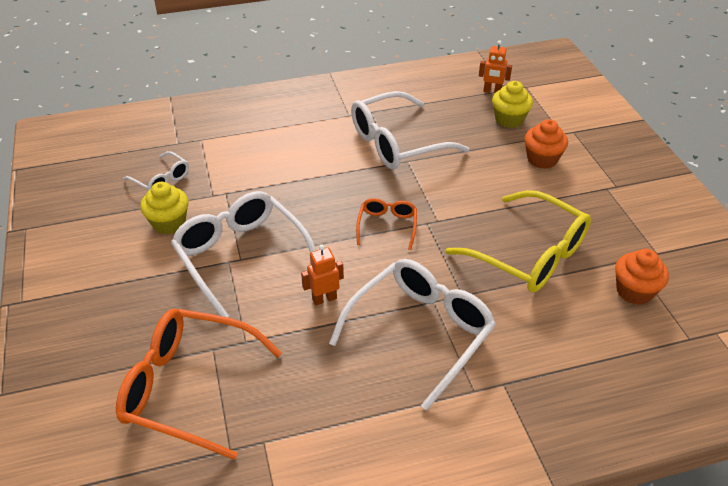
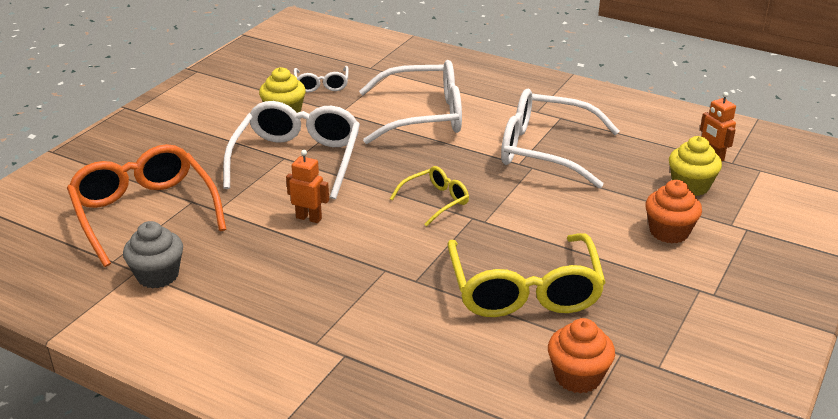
camera: 45 degrees right, 10 degrees down
white glasses [329,259,496,410] -> white glasses moved to [359,60,462,144]
orange glasses [356,198,417,250] -> yellow glasses [390,166,469,227]
none -> grey cupcake [123,221,183,288]

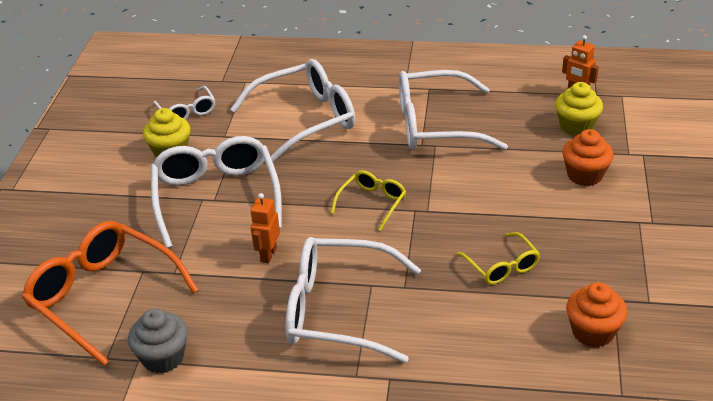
camera: 20 degrees left, 5 degrees up
orange robot [286,150,329,223] -> orange robot turned 75 degrees counterclockwise [251,193,280,263]
yellow glasses [448,233,606,317] -> yellow glasses [457,232,540,285], size x0.51
none -> white glasses [286,237,421,363]

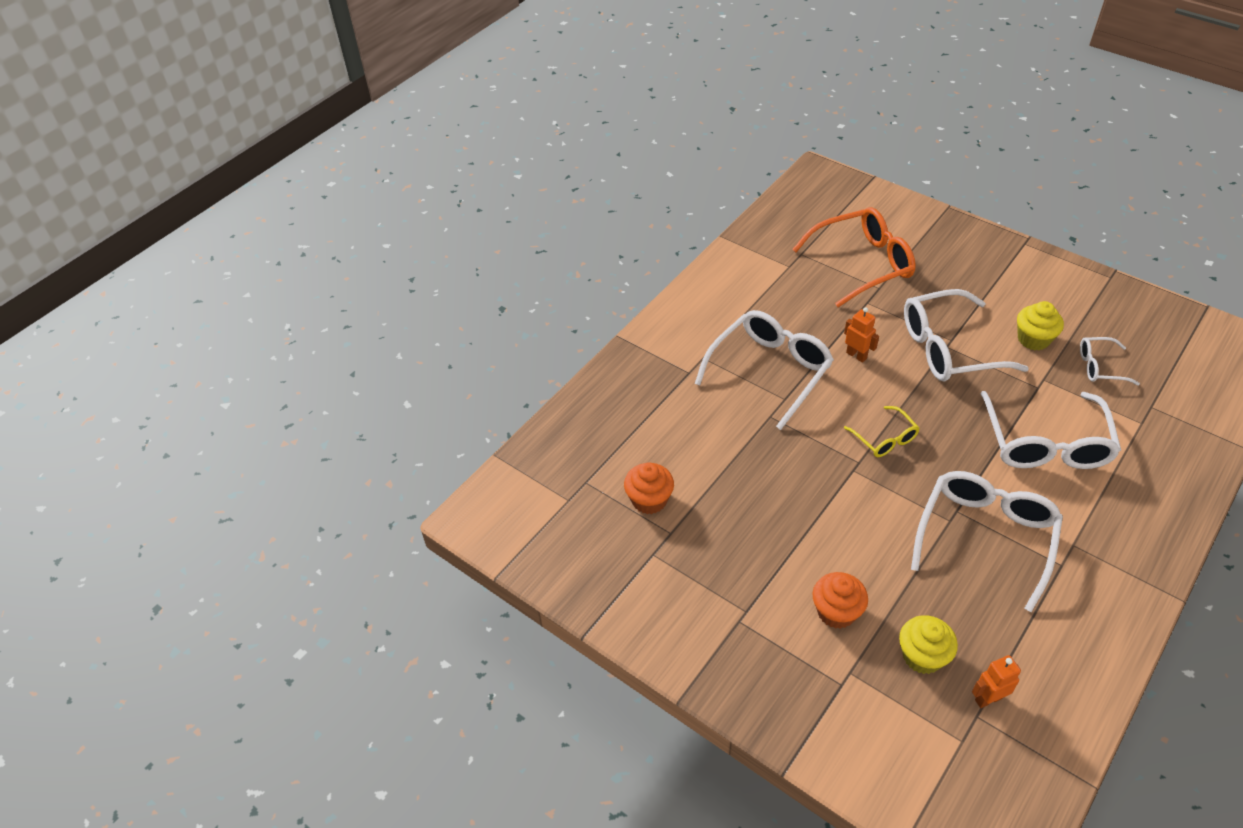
camera: 120 degrees right, 10 degrees up
grey cupcake [128,309,188,374] -> none
white glasses [151,136,282,248] -> white glasses turned 150 degrees clockwise [904,289,1029,381]
yellow glasses [457,232,540,285] -> none

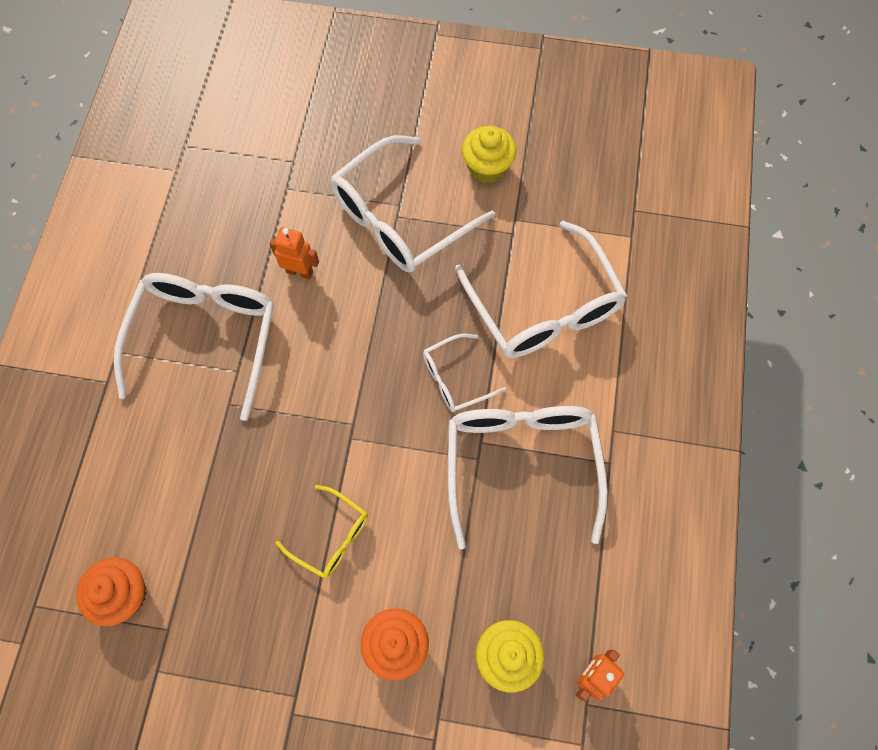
camera: 30 degrees left, 20 degrees up
orange glasses [792,207,916,307] -> none
yellow glasses [844,406,920,457] -> yellow glasses moved to [275,485,368,578]
white glasses [1080,337,1140,386] -> white glasses moved to [423,334,506,412]

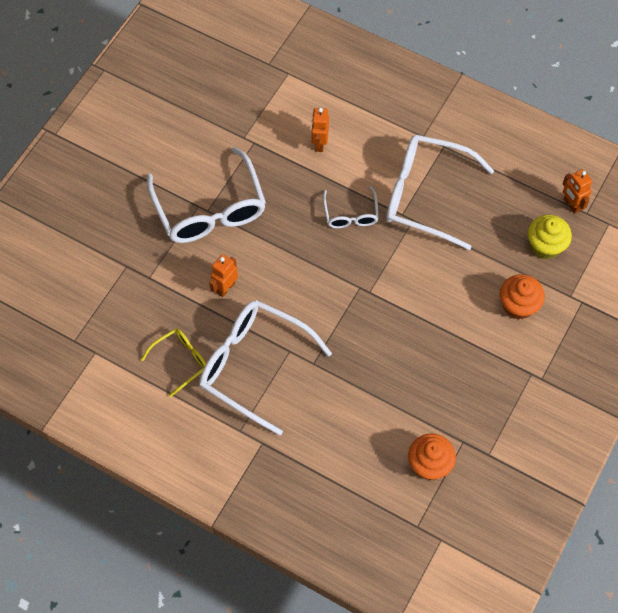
camera: 70 degrees left, 5 degrees down
yellow glasses [275,485,368,578] -> yellow glasses moved to [141,329,206,397]
white glasses [455,221,627,358] -> orange robot [311,108,329,152]
yellow cupcake [462,126,516,184] -> none

